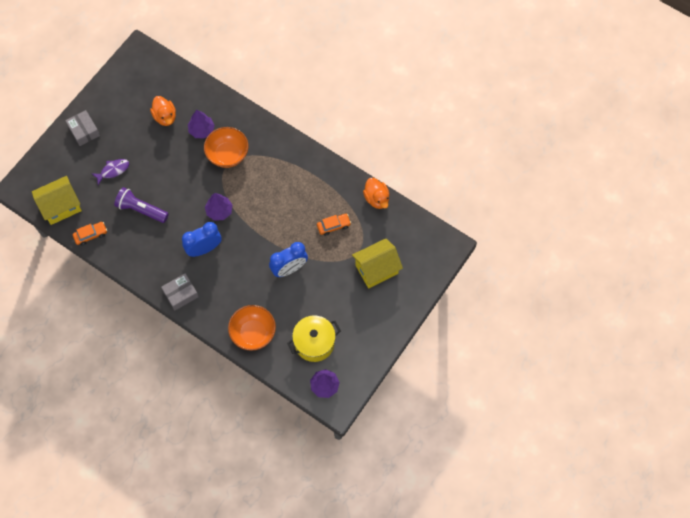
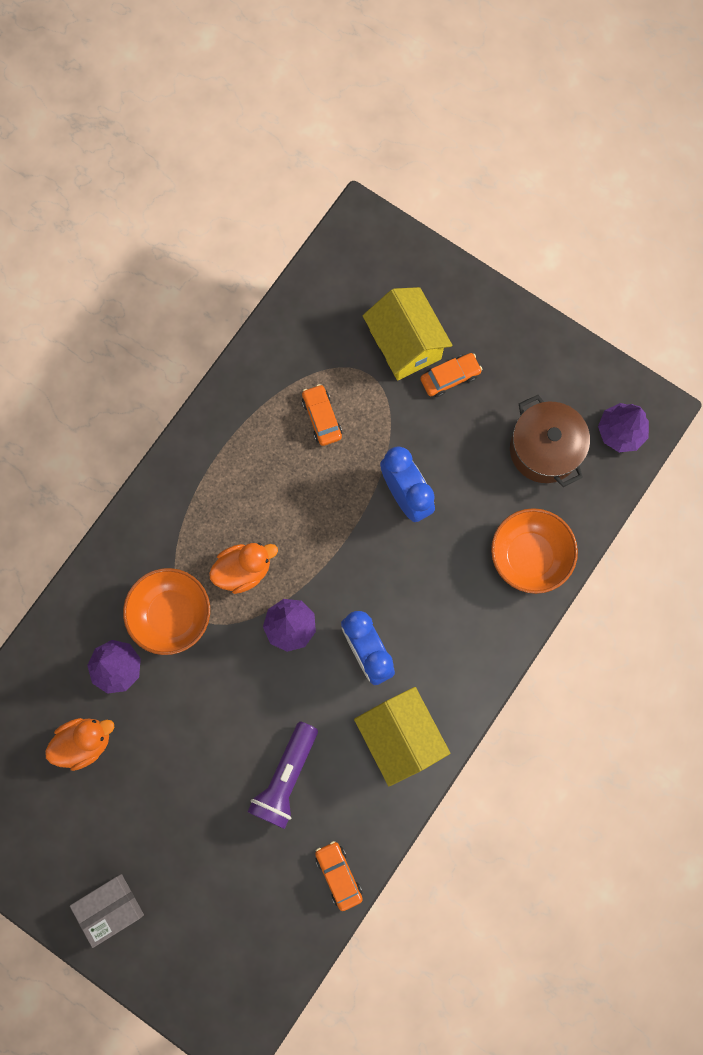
camera: 90 degrees left, 10 degrees up
yellow house [32,176,82,225] -> yellow house moved to [354,687,450,786]
purple fish [91,159,129,185] -> none
grey box [161,273,199,310] -> none
yellow pot [287,316,341,362] -> brown pot [510,395,590,487]
orange duck [363,178,390,209] -> orange duck moved to [209,543,278,594]
none -> orange car [420,353,482,397]

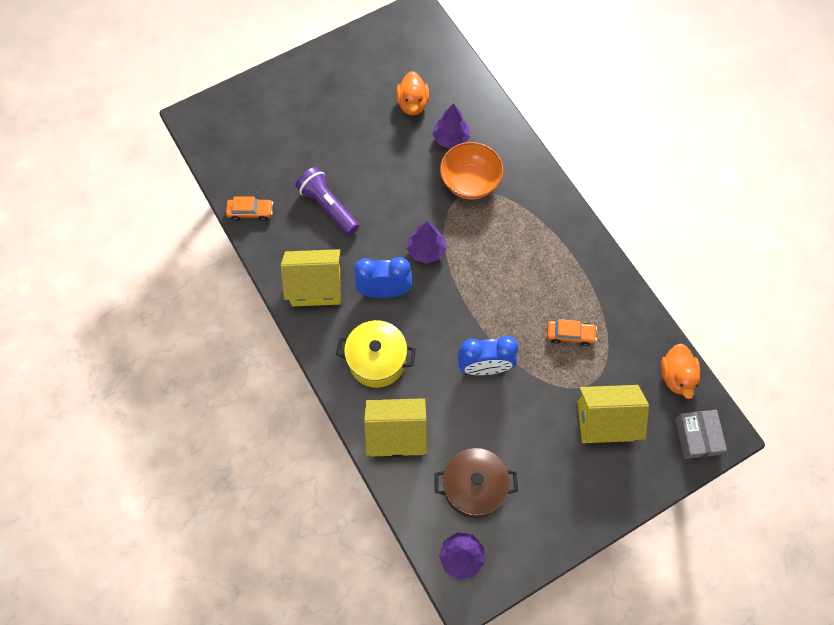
camera: 115 degrees right, 10 degrees down
grey box [70,874,144,948] -> grey box moved to [675,410,727,459]
orange duck [209,543,278,594] -> orange duck moved to [661,343,700,399]
orange car [420,353,482,397] -> none
orange bowl [491,508,578,594] -> yellow house [364,398,427,457]
none -> yellow pot [336,320,416,388]

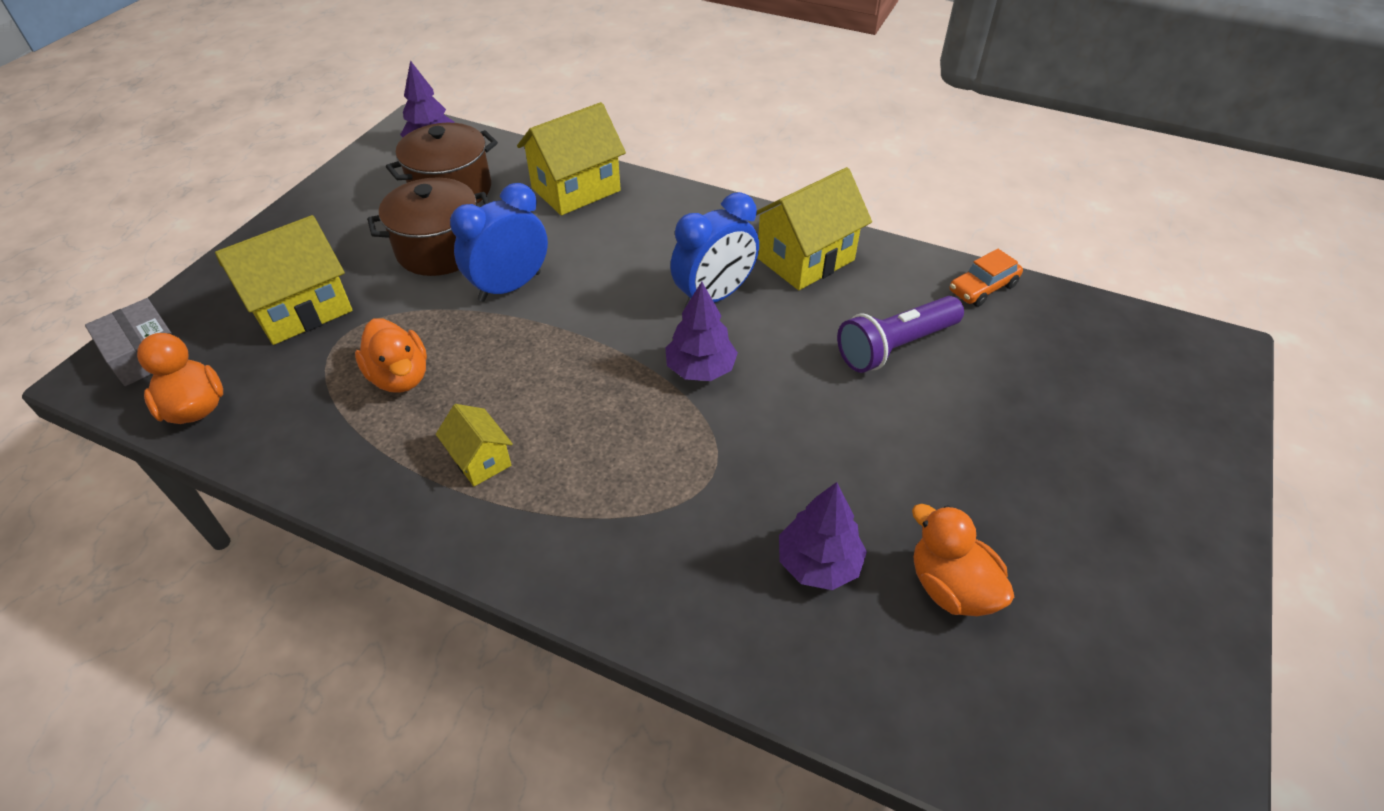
camera: 145 degrees right, 20 degrees down
purple flashlight [295,167,359,235] -> purple flashlight turned 135 degrees clockwise [837,296,964,373]
yellow pot [336,320,416,388] -> none
orange bowl [440,142,504,199] -> none
orange car [547,319,597,346] -> orange duck [355,318,427,393]
none -> brown pot [367,177,489,276]
none -> yellow house [436,404,513,486]

